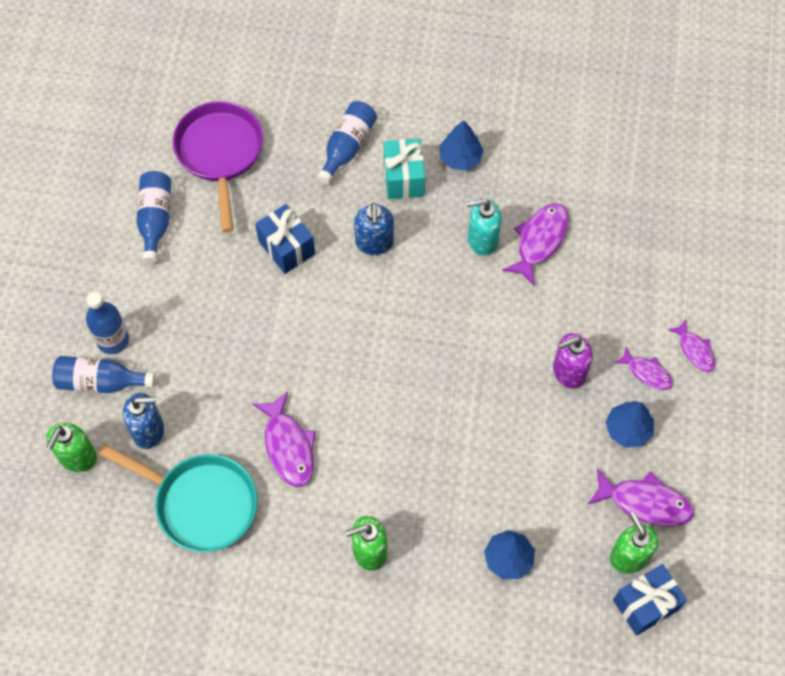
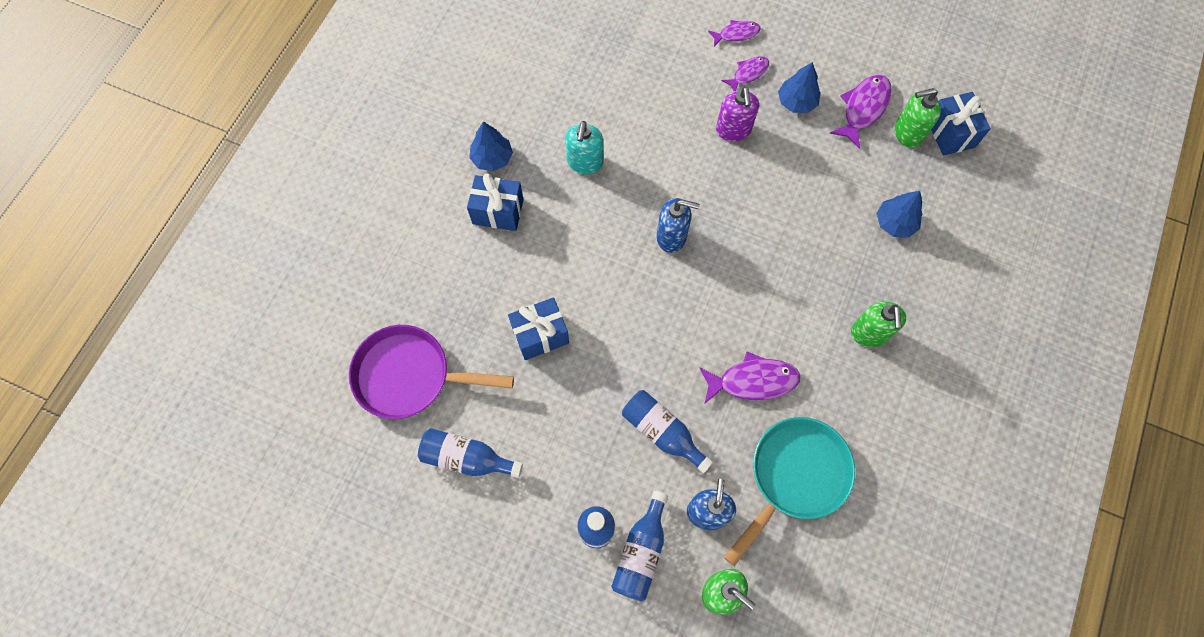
camera: 75 degrees left, 5 degrees up
blue bottle [317,101,377,184] -> blue bottle moved to [622,390,713,473]
blue soap dispenser [354,203,394,255] -> blue soap dispenser moved to [657,198,700,253]
turquoise gift [384,138,425,199] -> blue gift [467,174,524,231]
purple fish [502,203,569,286] -> none

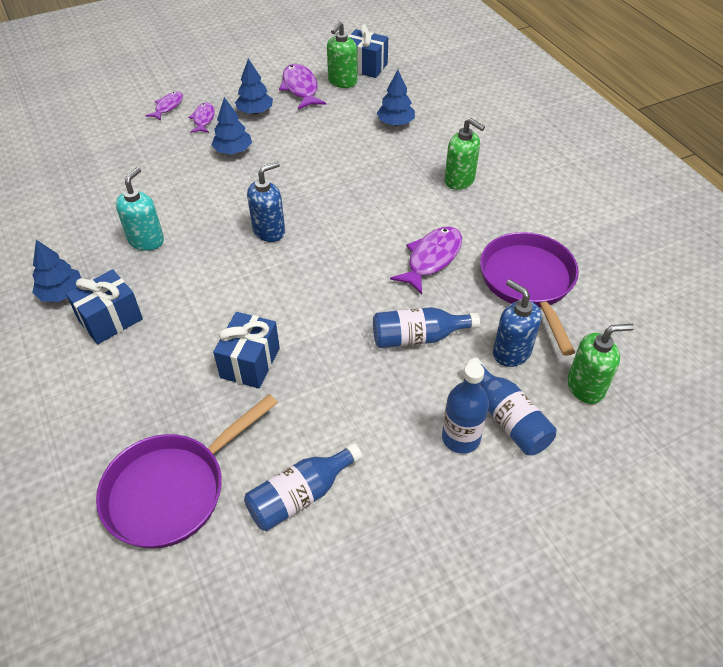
camera: 50 degrees left, 20 degrees down
turquoise soap dispenser [565,121,603,174] -> turquoise soap dispenser turned 120 degrees counterclockwise [116,167,164,251]
purple soap dispenser [716,86,759,142] -> blue tree [211,97,252,154]
turquoise pan [724,417,855,566] -> purple pan [480,232,579,356]

